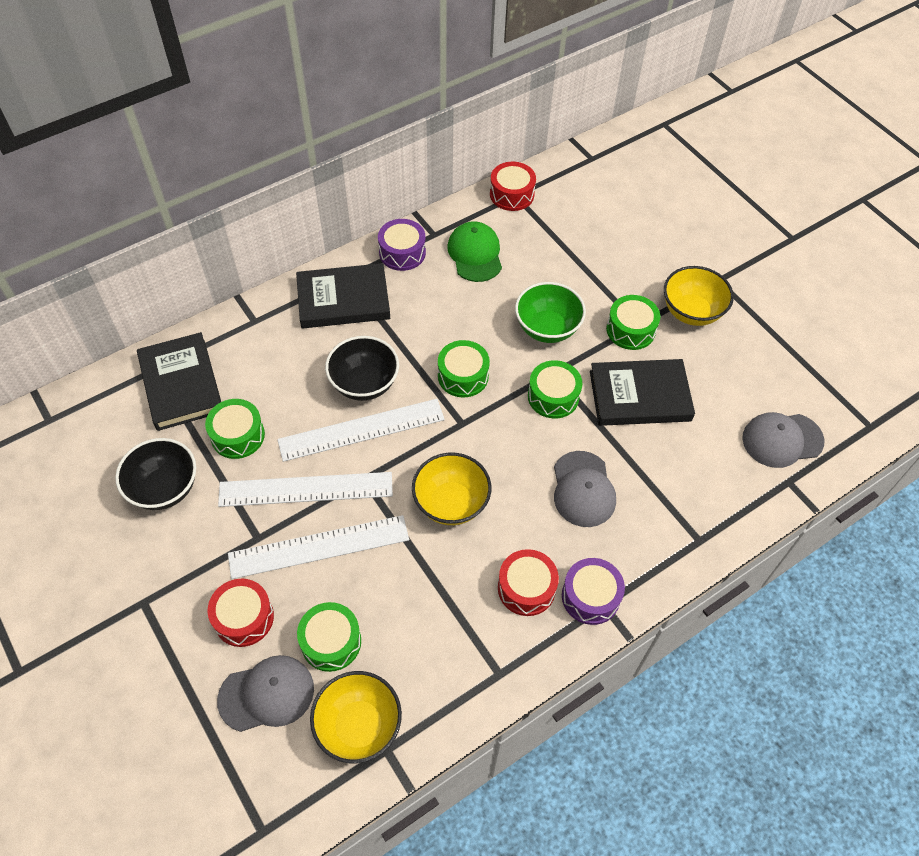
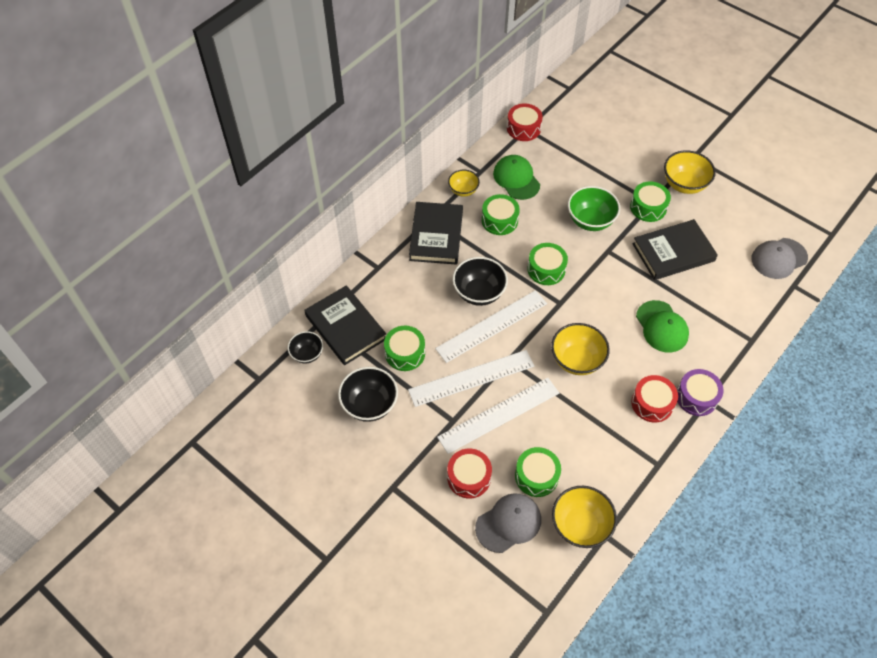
camera: 15 degrees left, 0 degrees up
black book [296,263,390,328] -> black book turned 60 degrees counterclockwise [409,202,463,265]
purple drum [378,219,426,271] -> yellow bowl [448,170,480,197]
green drum [528,360,582,419] -> green drum moved to [482,194,520,235]
grey cap [554,451,616,527] -> green cap [636,300,689,353]
none -> black bowl [288,331,323,363]

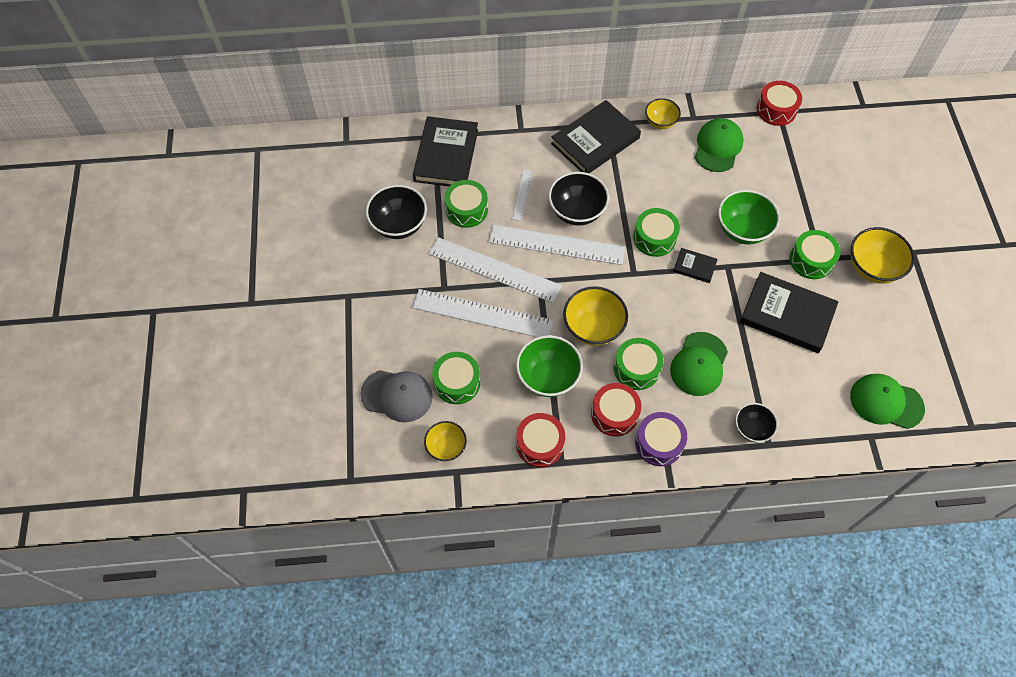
camera: 45 degrees right, 5 degrees up
black bowl [288,331,323,363] -> black bowl moved to [735,403,778,443]
red drum [447,449,492,498] -> red drum moved to [516,413,565,467]
green drum [482,194,520,235] -> green drum moved to [614,338,663,390]
yellow bowl [552,486,617,548] -> yellow bowl [424,421,467,461], size x0.62
grey cap [752,238,808,279] -> green cap [850,374,925,429]
none -> white ruler [512,169,533,221]
none -> green bowl [516,335,583,397]
none -> black book [673,248,718,283]

